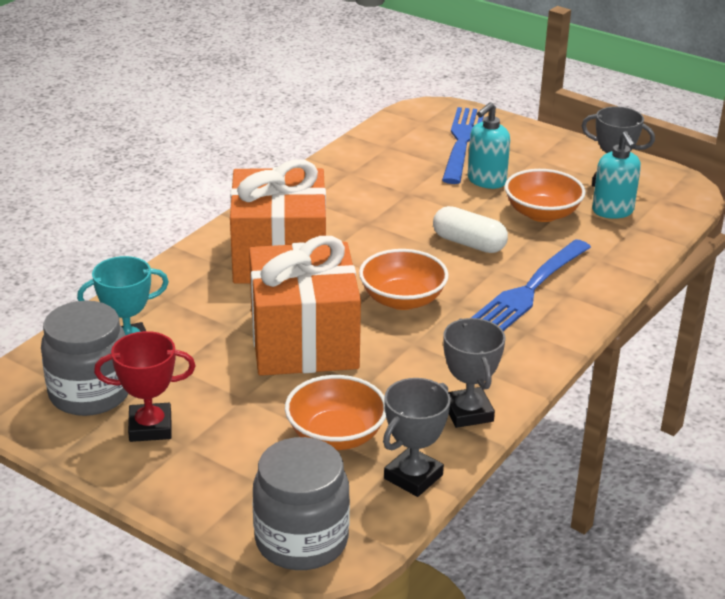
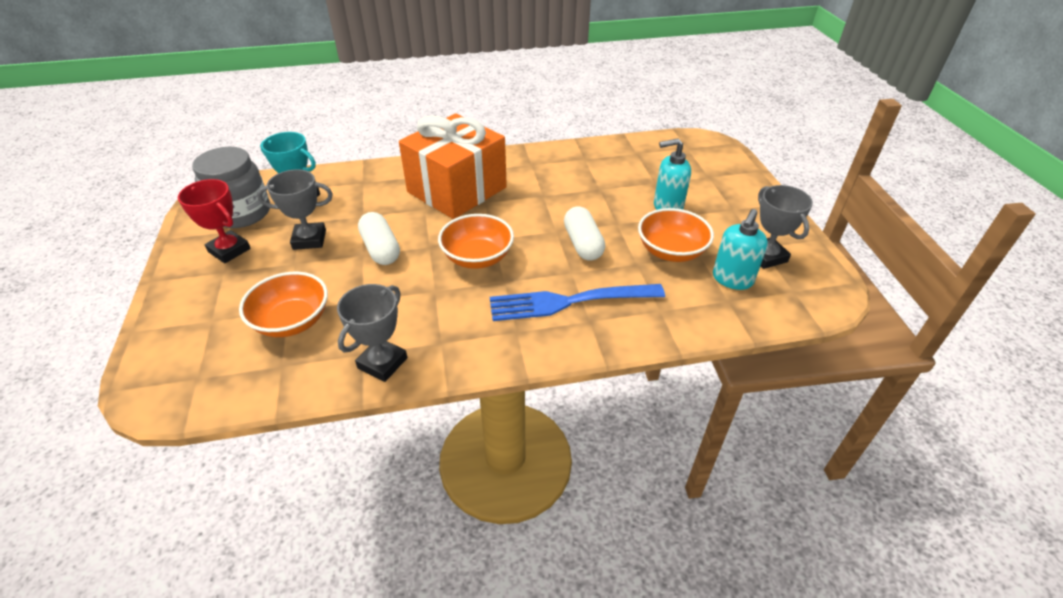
camera: 45 degrees right, 10 degrees up
orange gift [249,236,361,376] -> white capsule [358,212,400,265]
grey jar [253,437,350,570] -> none
grey trophy [383,378,451,497] -> grey trophy moved to [257,169,333,250]
blue fork [442,107,484,184] -> none

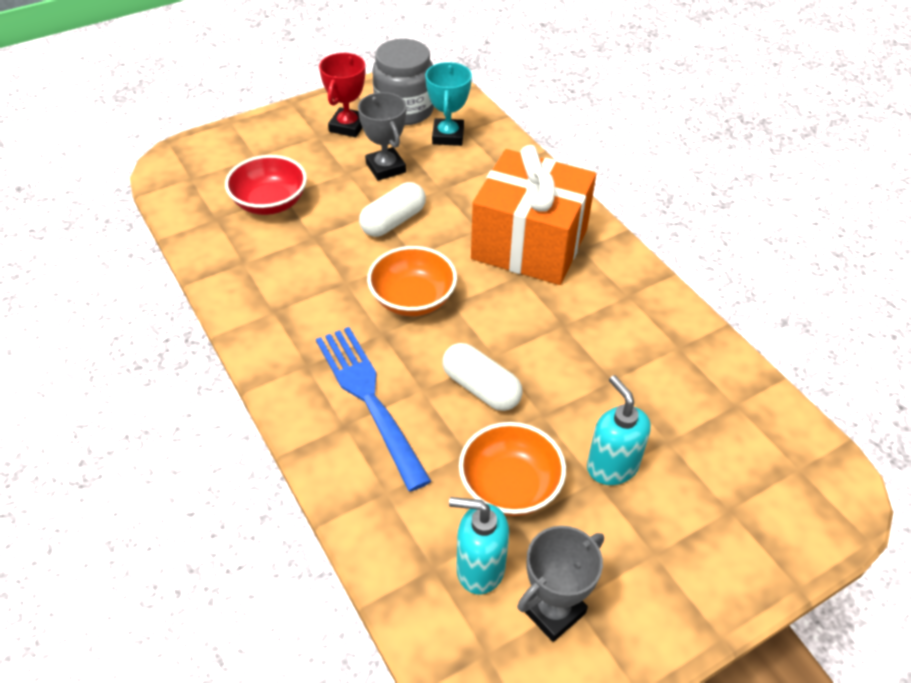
camera: 70 degrees right, 5 degrees up
orange bowl [239,272,328,337] -> red bowl [225,155,307,215]
grey trophy [337,284,407,382] -> none
white capsule [564,206,605,261] -> white capsule turned 75 degrees clockwise [442,343,523,411]

